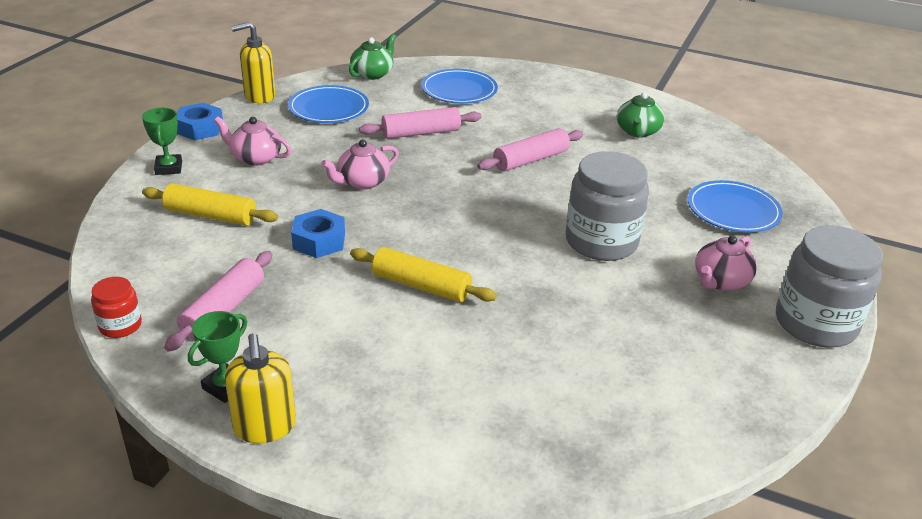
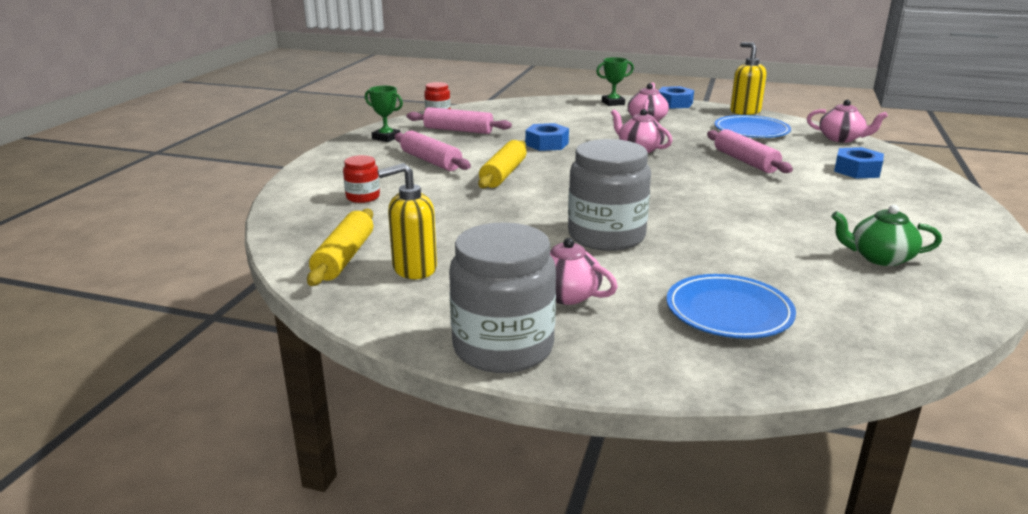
camera: 85 degrees right, 10 degrees down
yellow rolling pin [142,183,278,226] -> yellow rolling pin moved to [307,209,373,286]
yellow soap dispenser [225,333,296,443] -> yellow soap dispenser moved to [377,163,437,279]
green teapot [349,34,396,80] -> pink teapot [807,100,888,143]
blue plate [421,69,498,104] -> blue nut [834,147,884,179]
pink rolling pin [477,128,583,172] -> pink rolling pin moved to [394,131,471,171]
none -> red jar [343,155,380,203]

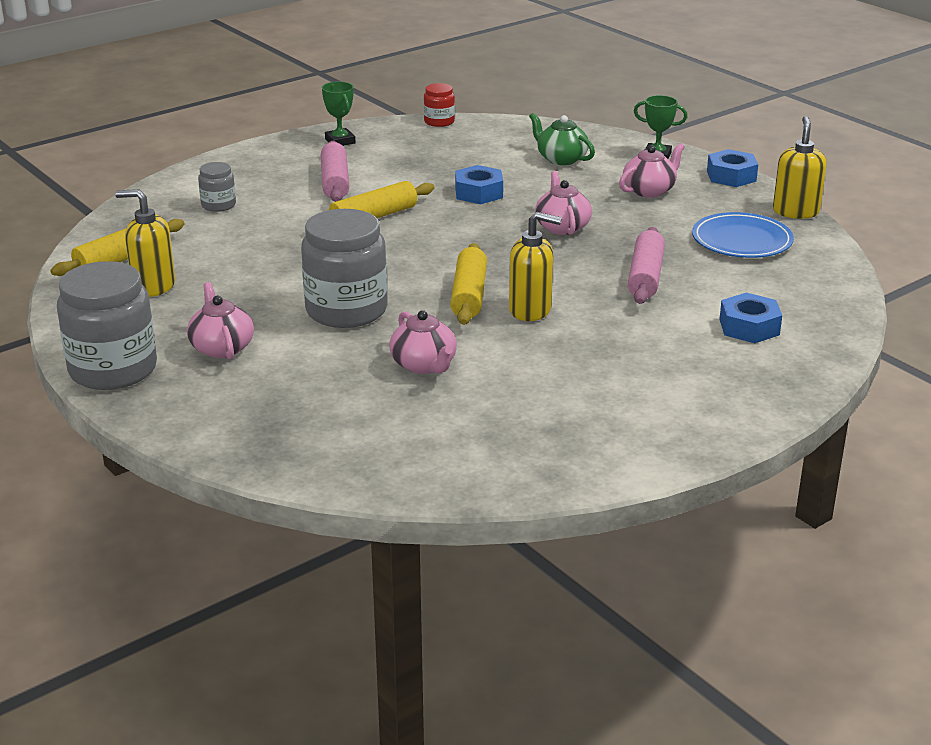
camera: 35 degrees right, 5 degrees up
red jar [343,155,380,203] -> grey jar [198,162,236,212]
pink rolling pin [407,107,512,134] -> none
blue plate [666,274,796,339] -> none
pink teapot [807,100,888,143] -> pink teapot moved to [389,310,457,374]
green teapot [831,205,942,266] -> green teapot moved to [529,113,595,165]
none -> yellow rolling pin [450,243,487,325]
none -> yellow soap dispenser [509,212,562,321]

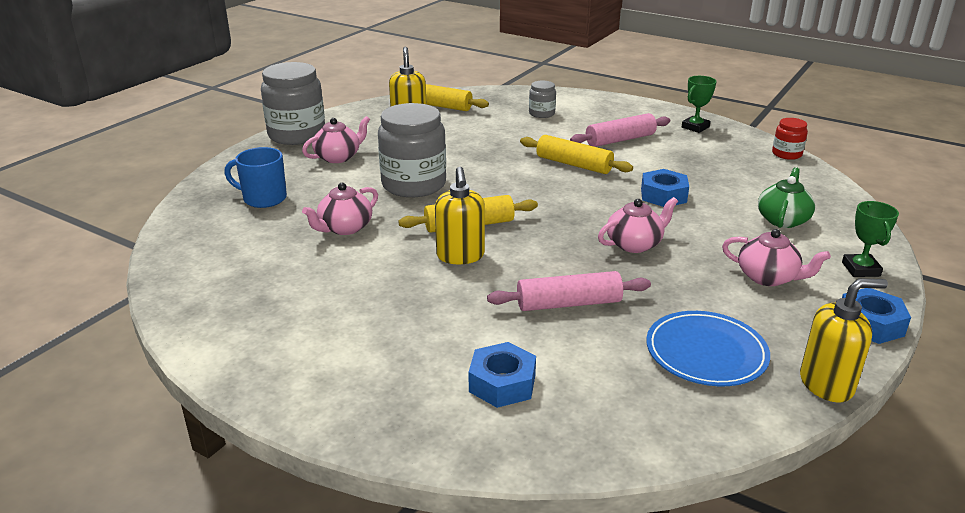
camera: 70 degrees right, 0 degrees up
none -> blue mug [224,147,287,208]

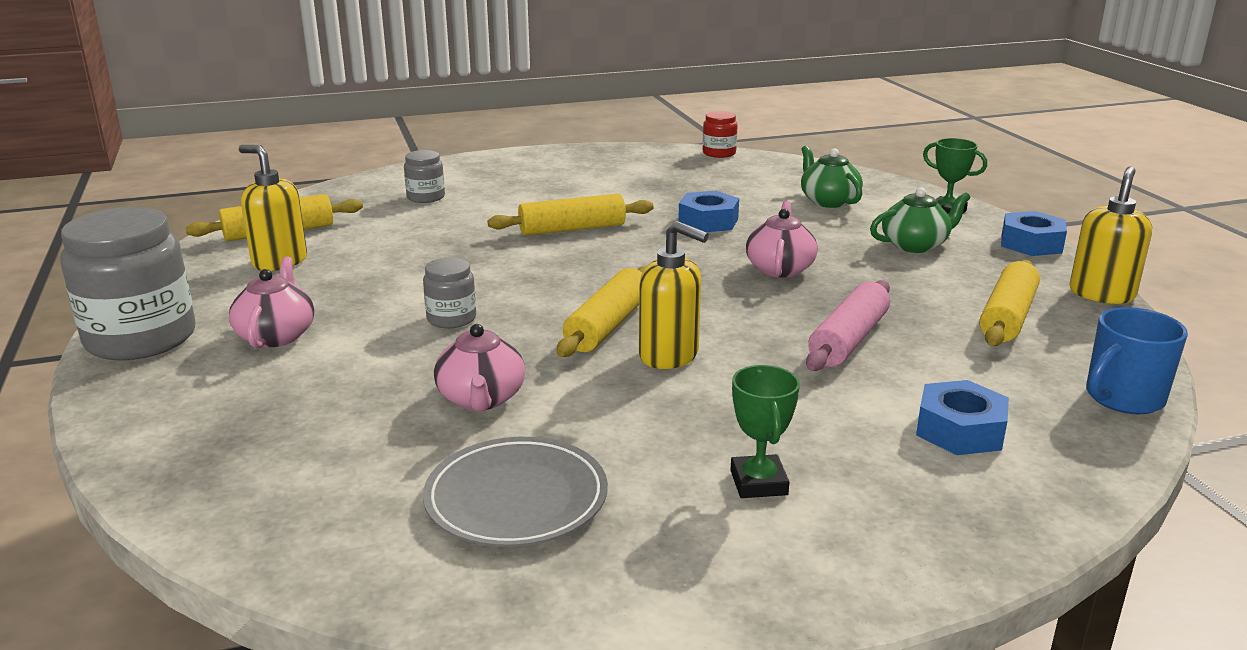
camera: 50 degrees left, 5 degrees down
blue mug [224,147,287,208] -> blue mug moved to [1086,307,1188,414]
grey jar [378,103,446,197] -> grey jar [423,258,476,328], size x0.49
pink rolling pin [570,113,670,147] -> none
blue plate [646,311,770,386] -> yellow rolling pin [979,260,1040,346]
green trophy [682,76,717,133] -> green trophy moved to [730,365,800,498]
pink teapot [722,229,831,286] -> green teapot [870,187,971,253]
none -> grey plate [423,437,608,547]

